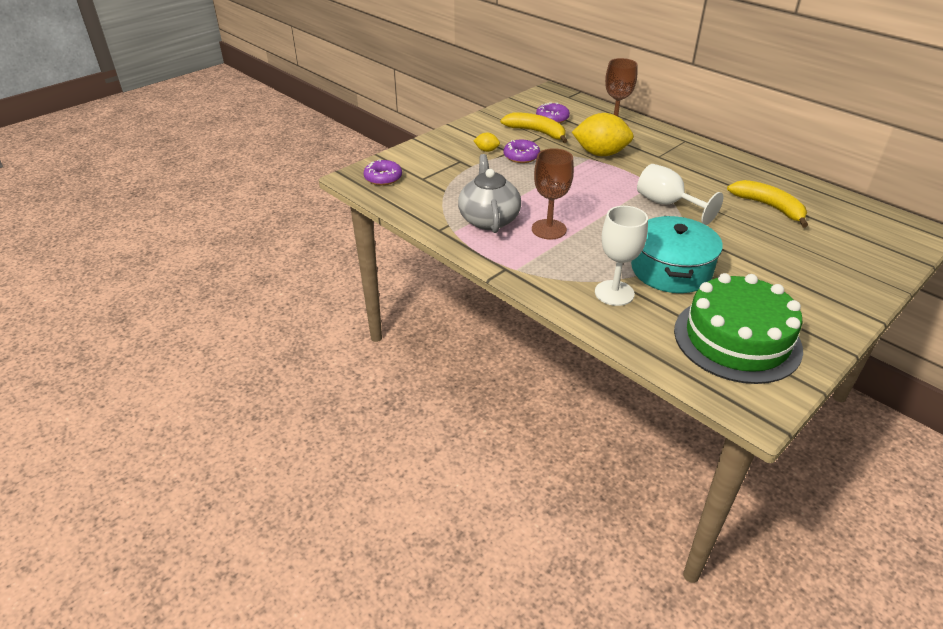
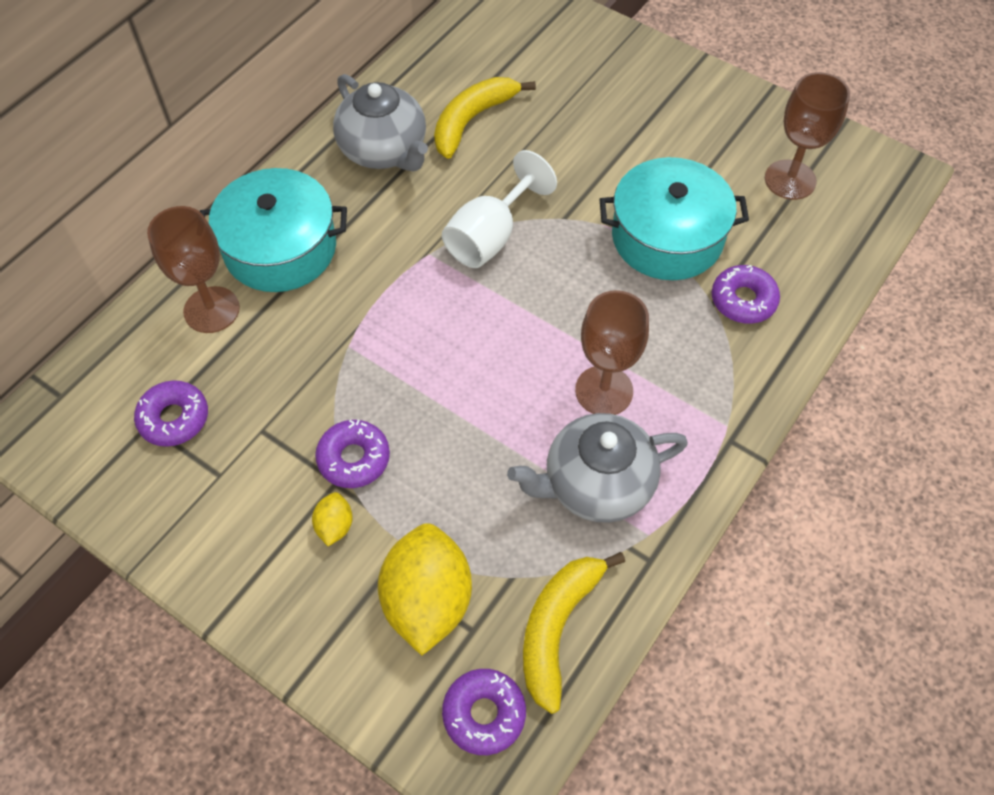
camera: 100 degrees left, 20 degrees up
yellow banana [500,112,567,143] -> yellow banana moved to [523,552,625,714]
yellow lemon [572,113,634,156] -> yellow lemon moved to [378,523,472,655]
white goblet [595,206,648,306] -> purple donut [712,265,780,324]
green cake [674,273,803,384] -> brown goblet [765,72,850,200]
none -> turquoise pot [200,168,347,292]
none -> grey teapot [333,74,428,171]

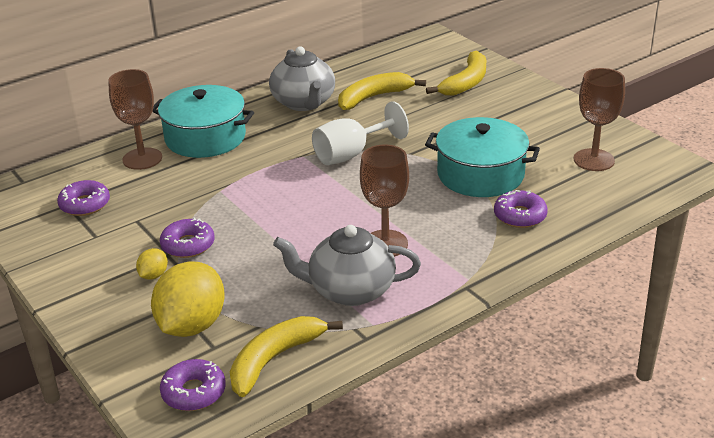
camera: 20 degrees right, 25 degrees down
none -> yellow banana [426,51,486,96]

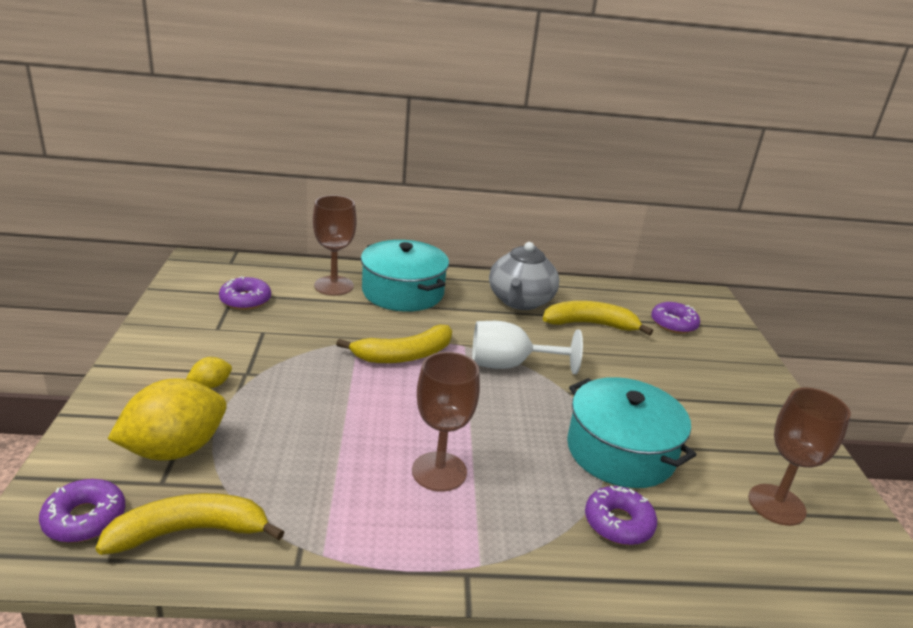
camera: 30 degrees right, 5 degrees down
purple donut [160,217,215,258] -> purple donut moved to [651,302,700,334]
grey teapot [273,225,421,306] -> none
yellow banana [426,51,486,96] -> yellow banana moved to [336,325,452,363]

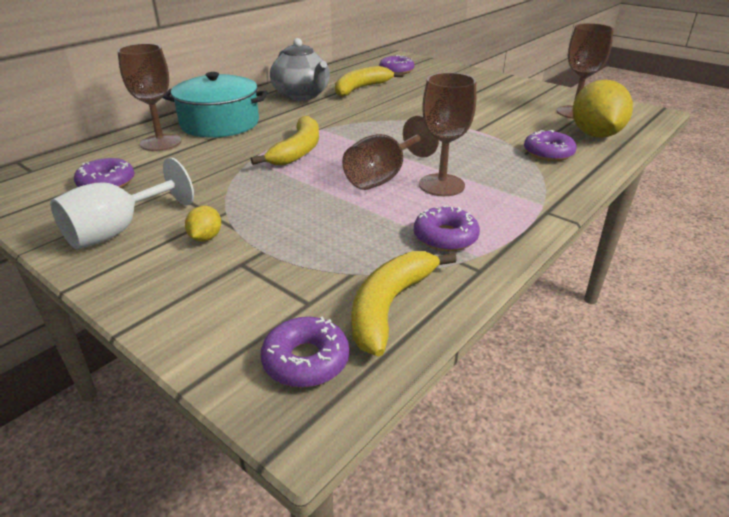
camera: 45 degrees left, 5 degrees up
yellow lemon [108,378,227,460] -> yellow lemon moved to [573,80,633,138]
white goblet [472,321,583,374] -> white goblet moved to [50,157,194,249]
turquoise pot [567,377,696,488] -> none
none -> brown goblet [342,116,439,190]
none -> purple donut [414,205,480,251]

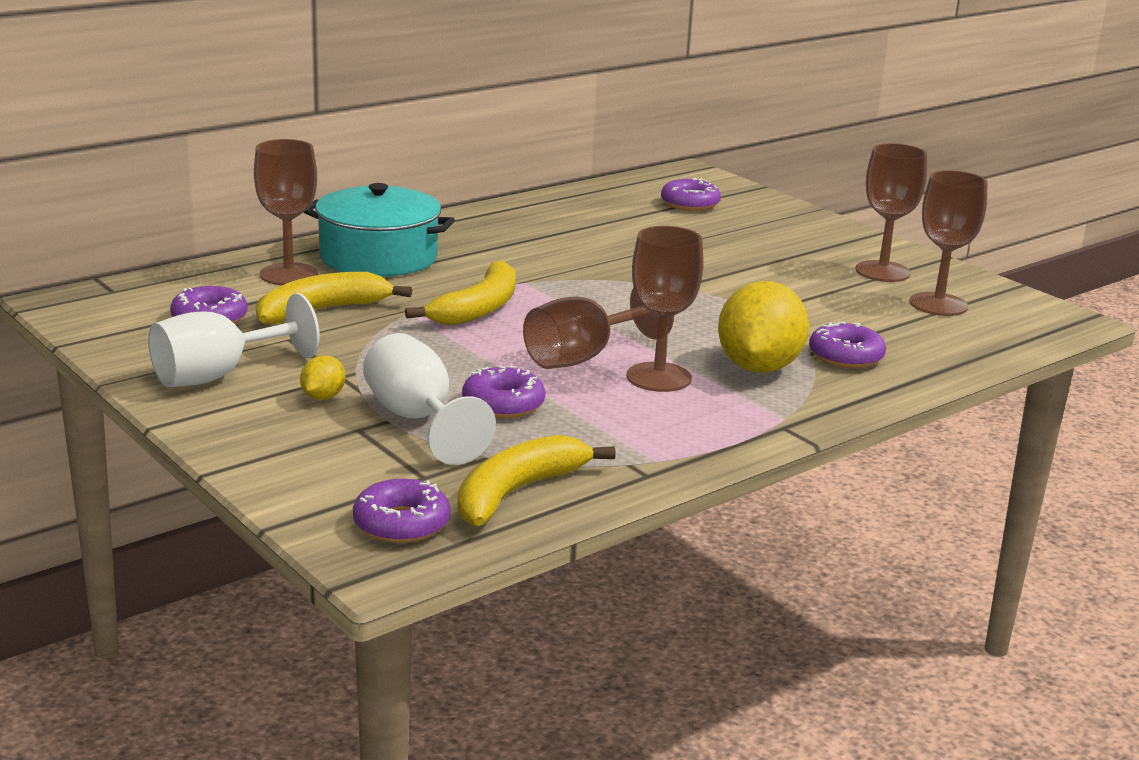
camera: 10 degrees right, 10 degrees down
grey teapot [270,38,330,101] -> none
yellow banana [335,66,403,97] -> yellow banana moved to [256,272,412,325]
purple donut [414,205,480,251] -> purple donut moved to [462,366,545,418]
yellow lemon [573,80,633,138] -> yellow lemon moved to [718,281,809,373]
none -> white goblet [363,333,496,465]
none -> brown goblet [855,143,927,282]

